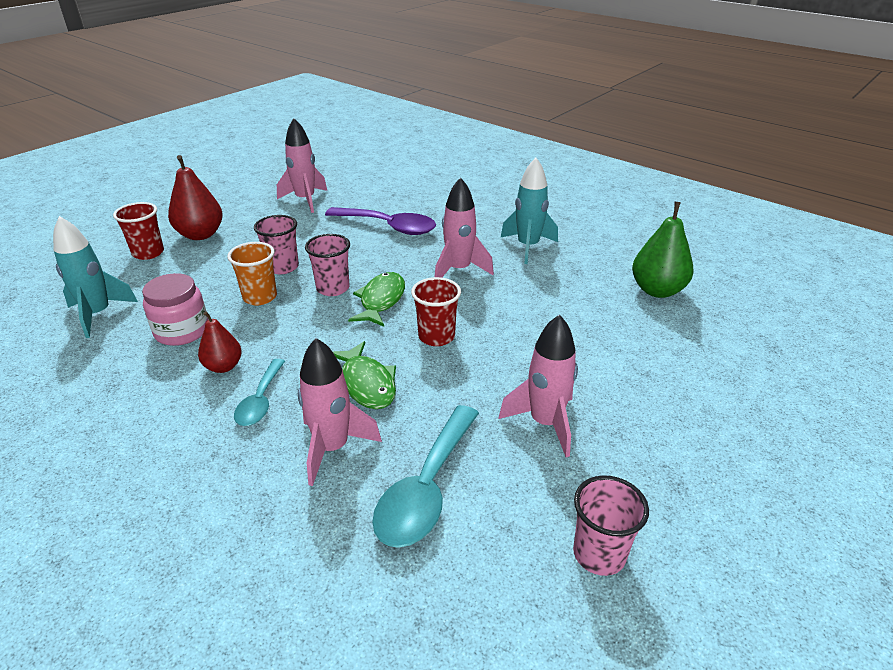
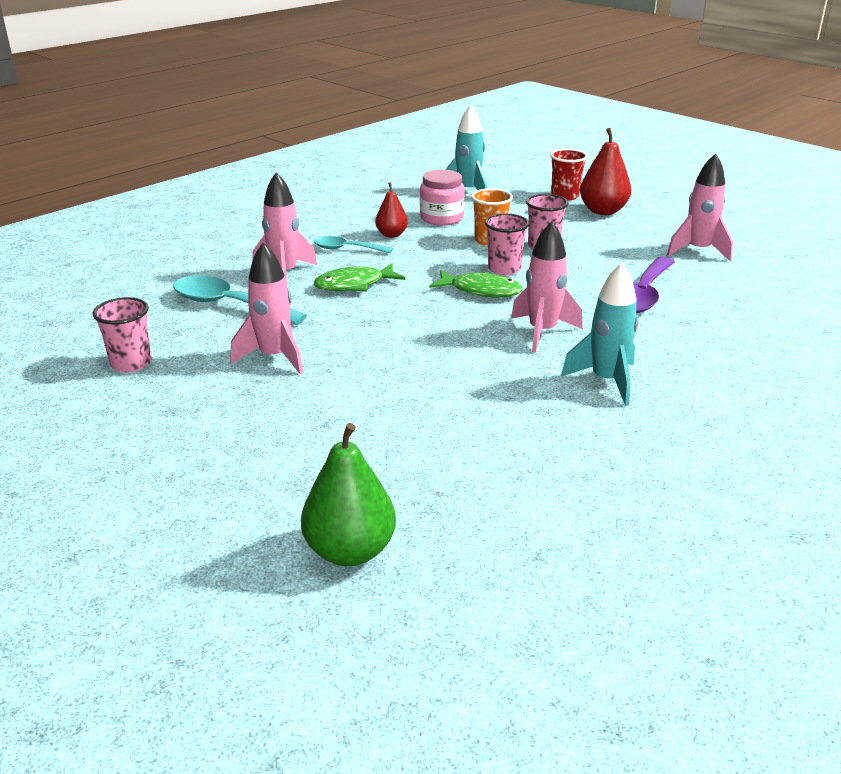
camera: 95 degrees right, 5 degrees down
red cup [411,277,461,346] -> none
green pear [632,202,694,298] -> green pear moved to [301,423,396,566]

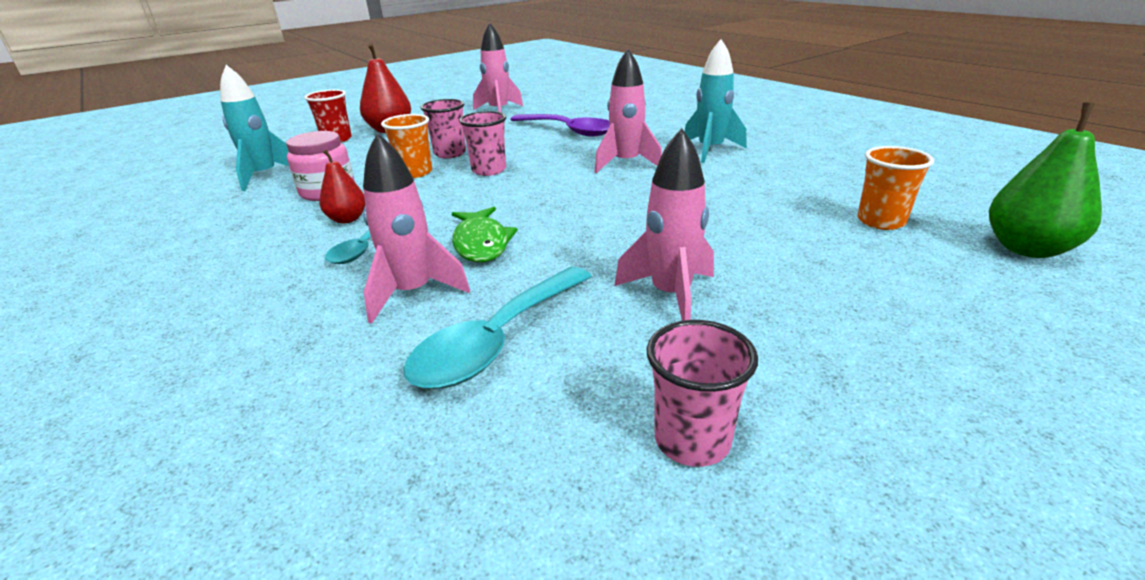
camera: 80 degrees left, 0 degrees up
green fish [429,270,523,298] -> none
none -> orange cup [857,146,934,230]

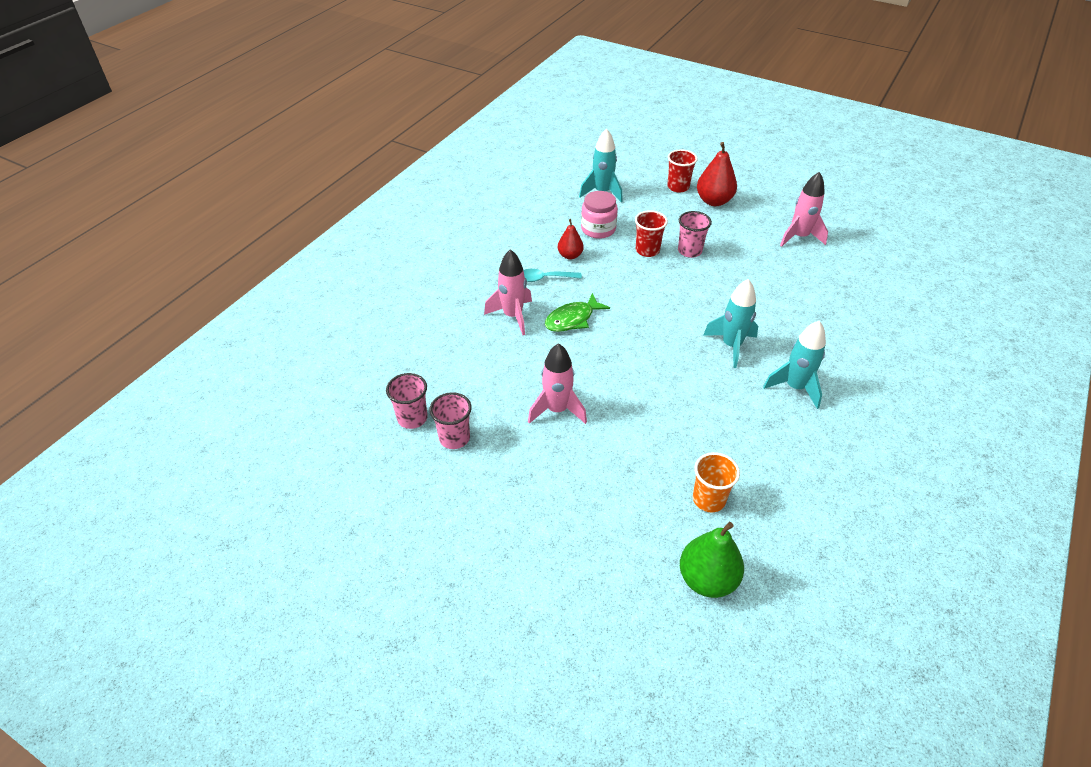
camera: 65 degrees right, 15 degrees up
orange cup [381,114,432,178] -> red cup [635,210,668,257]
turquoise spoon [403,267,592,389] -> none
pink cup [459,111,506,176] -> pink cup moved to [386,373,428,429]
purple spoon [510,114,610,137] -> none
pink rocket [594,49,662,173] -> turquoise rocket [704,279,758,368]

